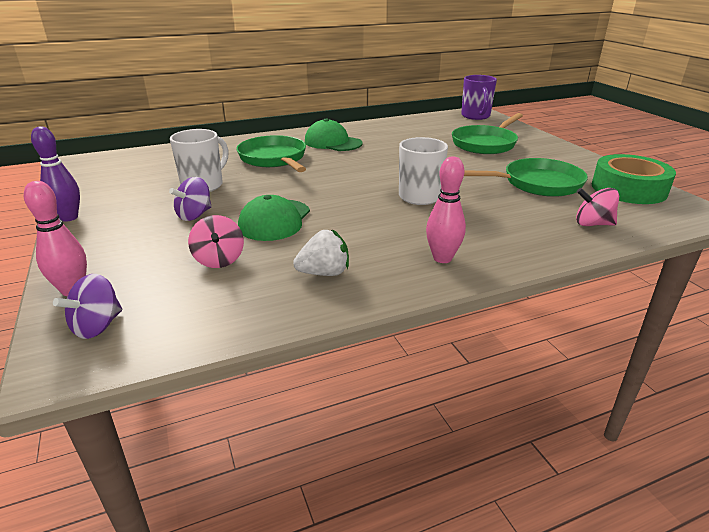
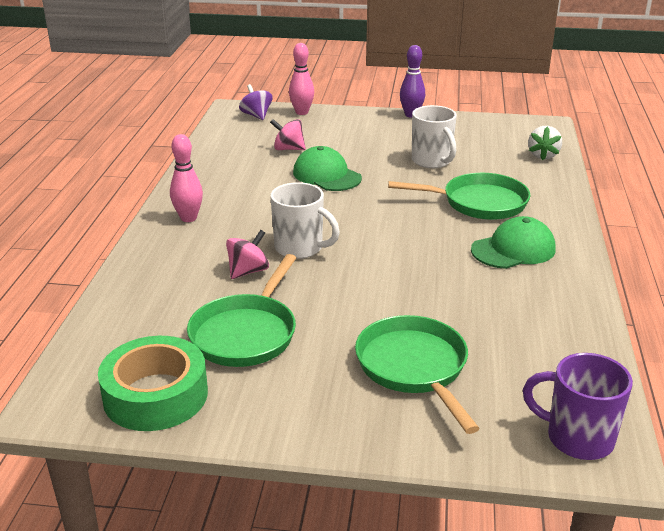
camera: 120 degrees right, 0 degrees up
purple spinning top [169,177,212,221] -> none
white strawberry [293,229,349,276] -> white strawberry moved to [528,126,562,160]
pink spinning top [576,188,619,226] -> pink spinning top moved to [226,230,269,279]

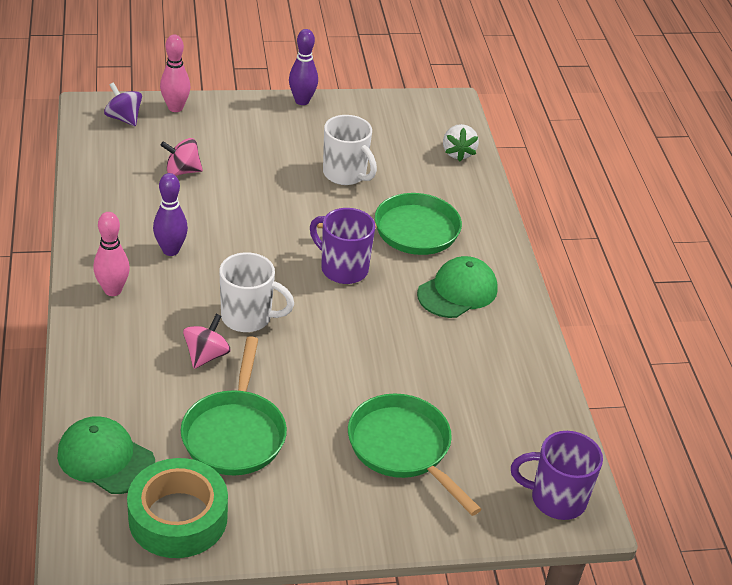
camera: 20 degrees left, 10 degrees up
green cap [293,146,362,191] -> green cap moved to [57,416,155,494]
none -> purple bowling pin [153,173,188,256]
none -> purple mug [310,208,375,284]

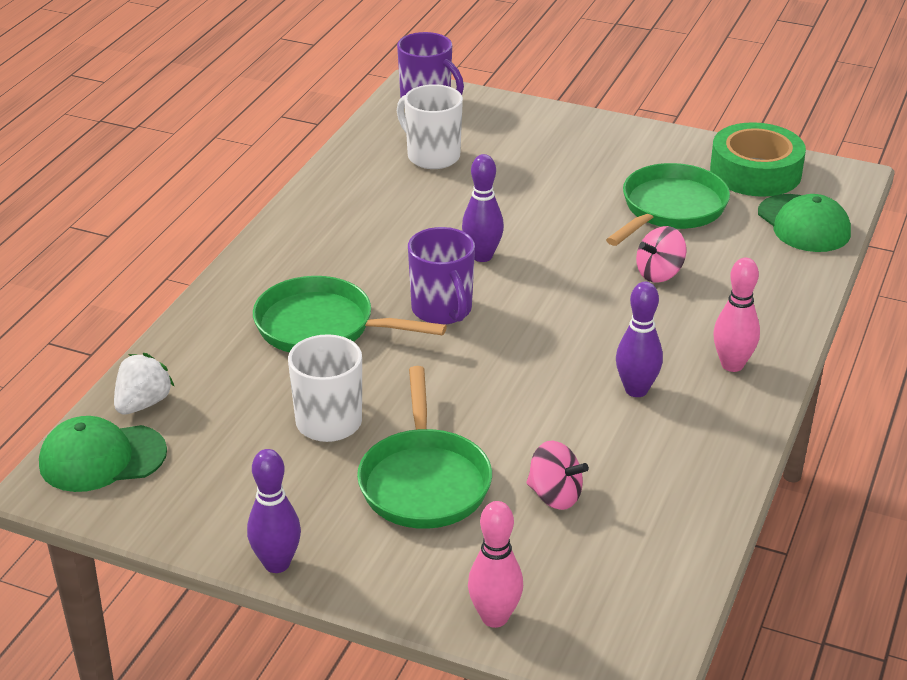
camera: 145 degrees left, 5 degrees down
purple spinning top [104,82,142,126] -> none
white mug [219,252,294,332] -> white mug moved to [397,84,463,169]
green pan [348,394,481,516] -> green pan moved to [357,366,492,529]
green cap [417,256,498,318] -> green cap moved to [39,416,167,492]
none -> purple bowling pin [462,154,504,262]

